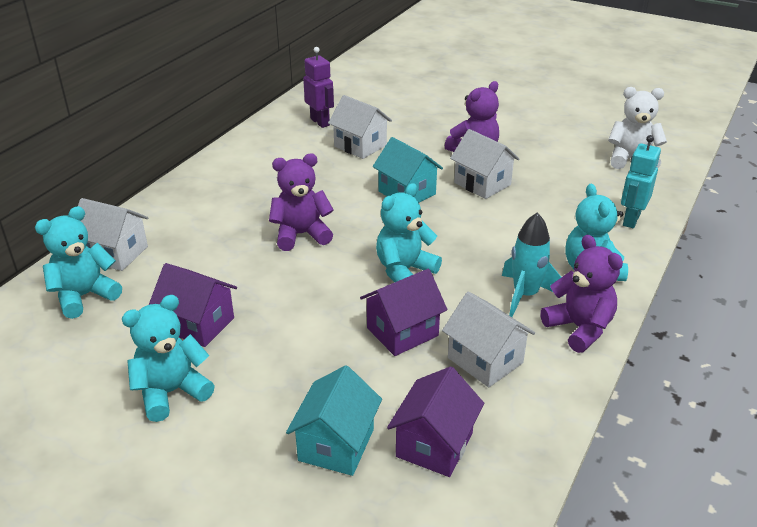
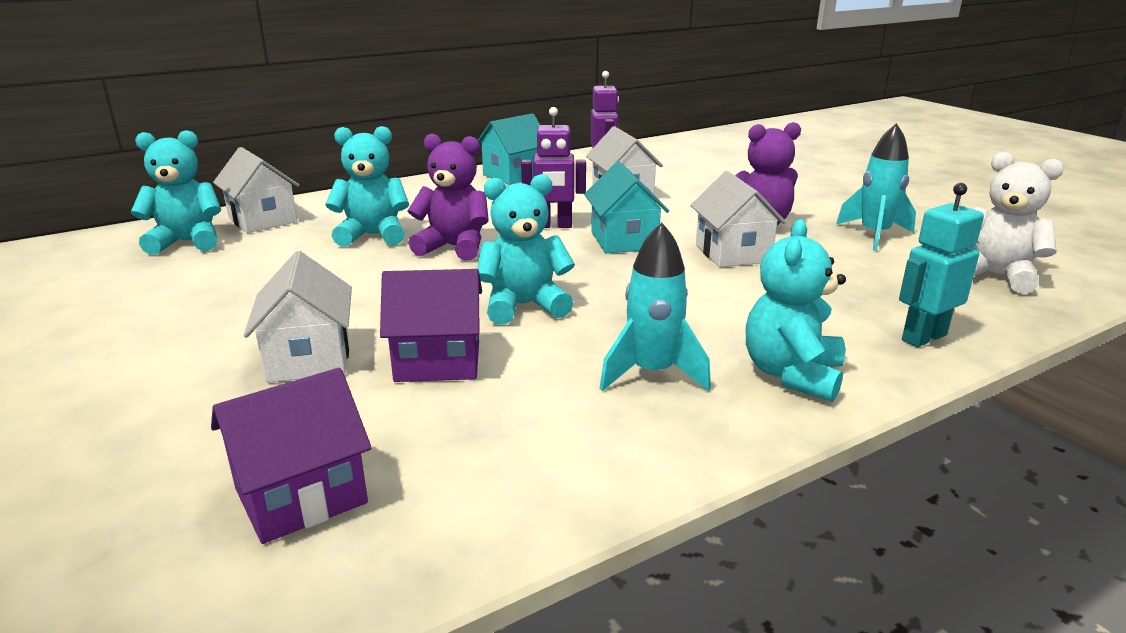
camera: 30 degrees right, 10 degrees down
turquoise teddy bear [122,295,215,422] -> turquoise teddy bear moved to [325,126,409,247]
purple house [149,263,237,347] -> none
turquoise house [286,365,382,476] -> turquoise house moved to [477,113,540,185]
white house [442,292,535,387] -> white house moved to [244,251,352,383]
purple teddy bear [540,235,623,353] -> none
none -> purple robot [521,107,586,228]
none -> turquoise rocket [836,123,916,251]

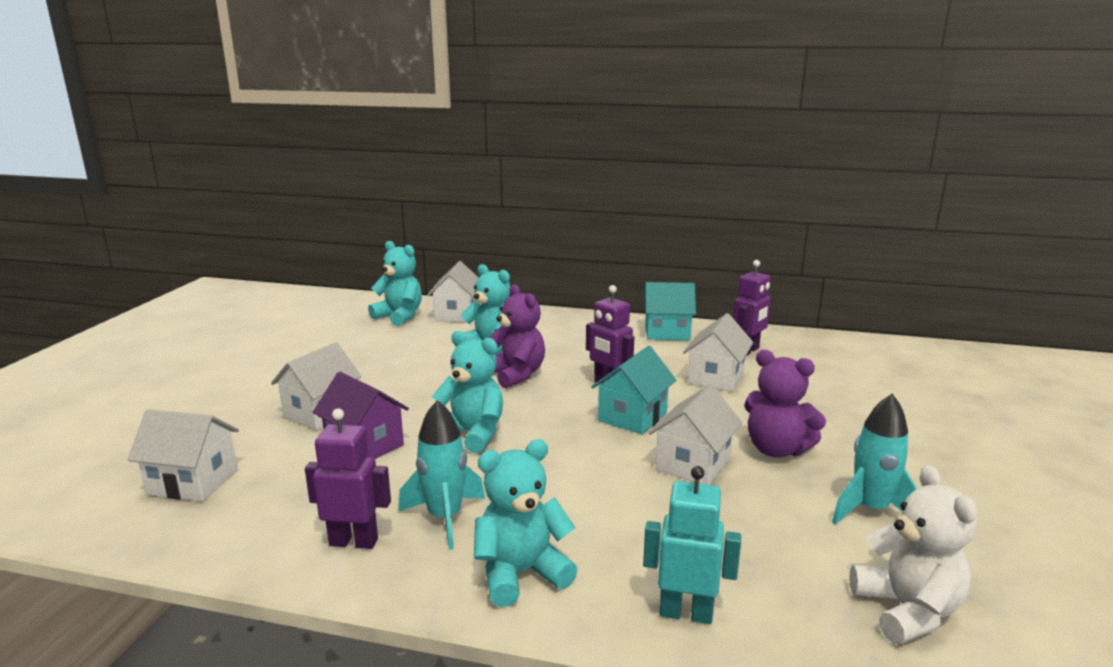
camera: 45 degrees right, 5 degrees down
purple house [211,368,372,544] -> white house [128,409,239,502]
none -> purple robot [305,408,391,549]

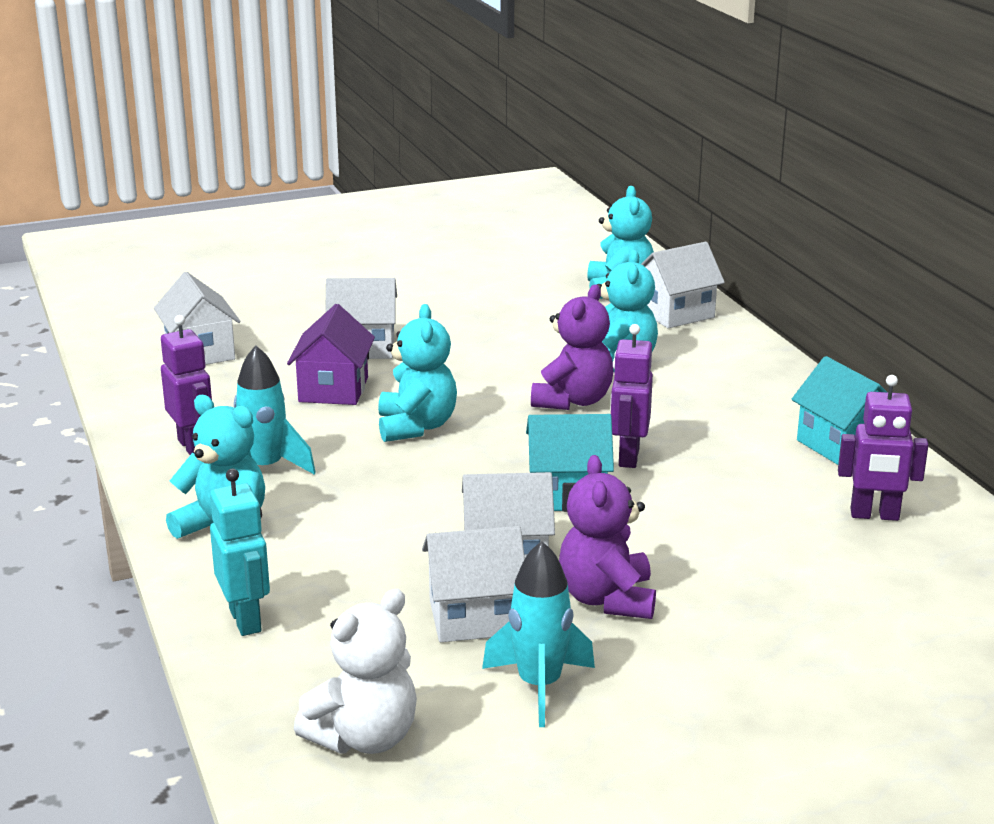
camera: 55 degrees right, 5 degrees up
white house [683,313,754,392] -> white house moved to [422,526,525,642]

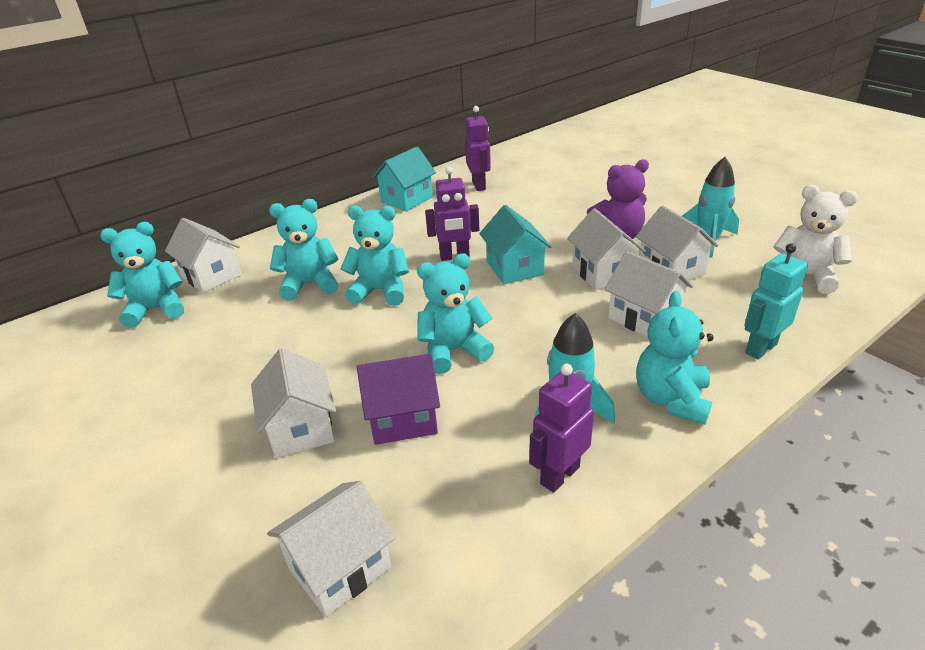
camera: 105 degrees left, 10 degrees up
purple teddy bear [531,284,614,410] -> turquoise teddy bear [341,206,409,306]
none -> white house [604,251,693,337]

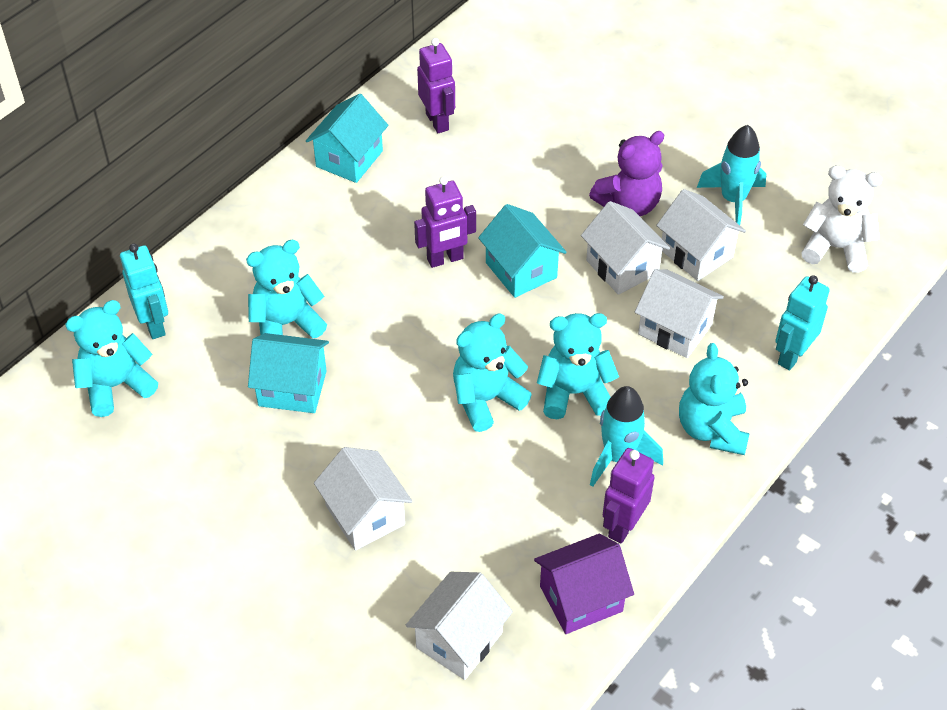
camera: 15 degrees left, 15 degrees up
white house [165,218,241,293] -> turquoise robot [120,243,168,339]
turquoise teddy bear [341,206,409,306] -> turquoise teddy bear moved to [537,313,619,419]
purple house [357,354,440,445] -> purple house moved to [534,534,634,634]
none -> turquoise house [248,333,329,413]

